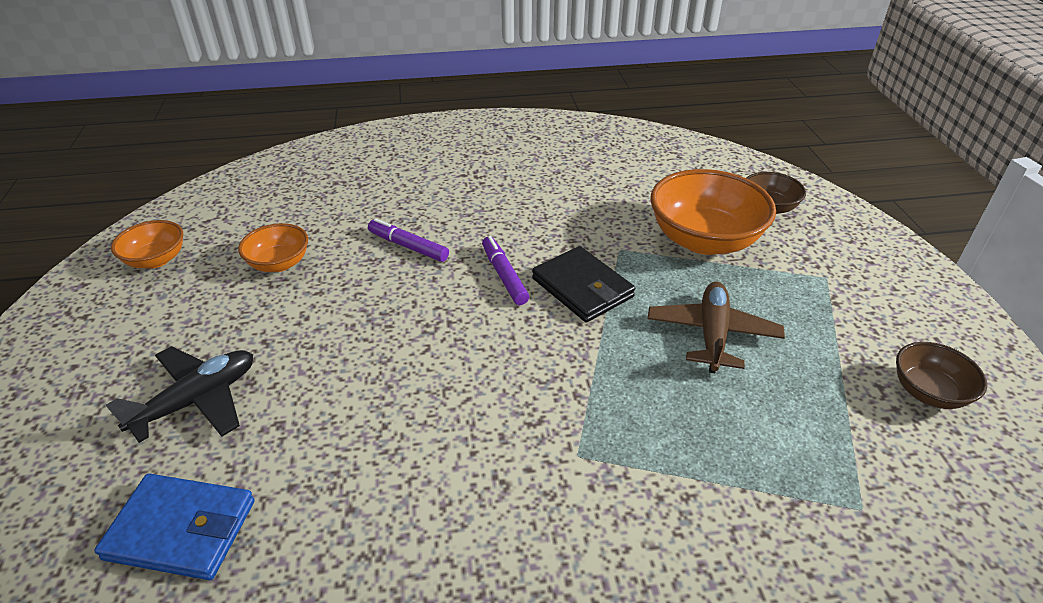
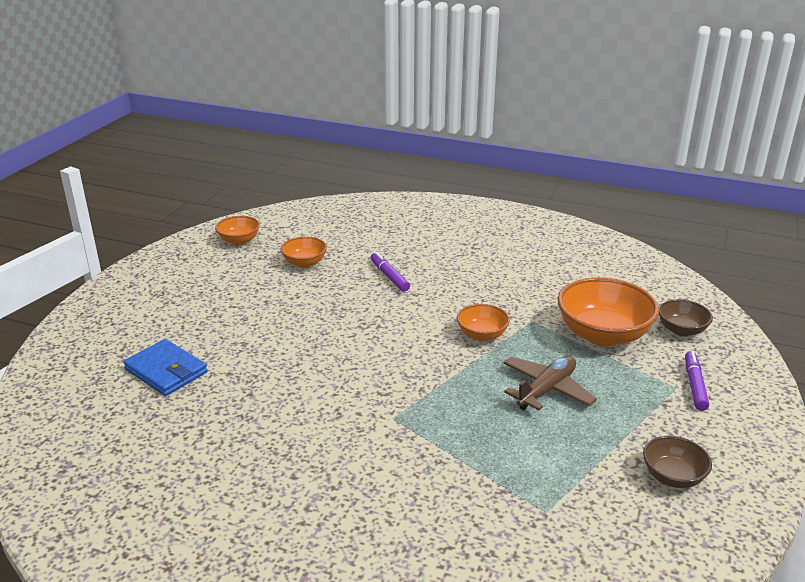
camera: 30 degrees right, 10 degrees down
black plane [106,346,253,443] -> none
purple marker [482,236,529,305] -> purple marker moved to [685,351,709,411]
black wallet [532,246,635,322] -> orange bowl [457,304,510,341]

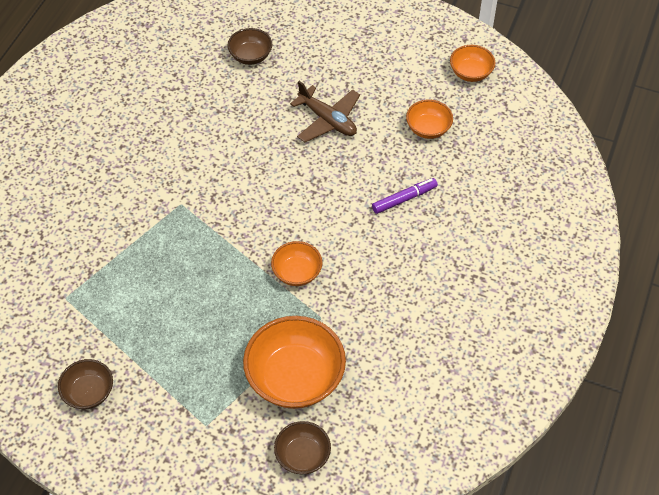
camera: 90 degrees right, 25 degrees up
blue wallet [123,339,208,396] -> brown bowl [228,28,272,65]
brown plane [504,356,597,410] -> brown plane moved to [290,81,360,142]
purple marker [685,351,709,411] -> none

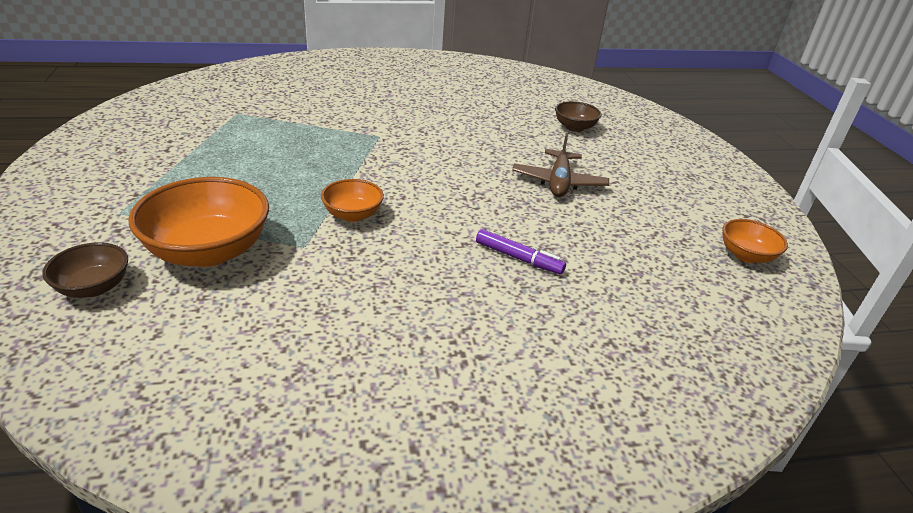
camera: 55 degrees right, 20 degrees down
brown bowl [58,359,113,409] -> none
orange bowl [406,99,453,139] -> none

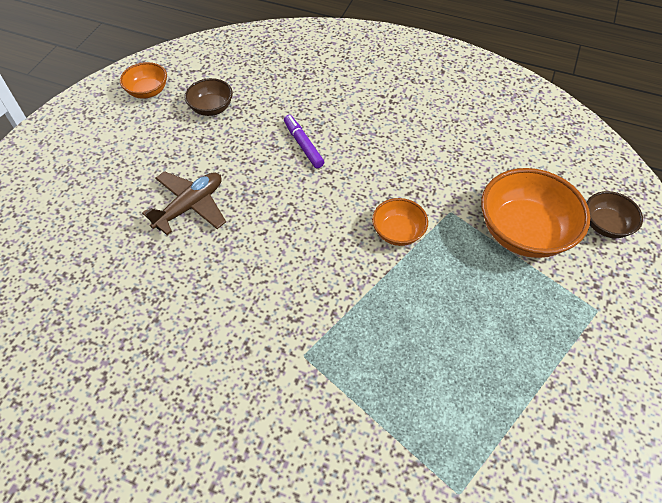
camera: 145 degrees left, 20 degrees up
brown bowl [555,101,602,132] -> brown bowl moved to [185,78,233,116]

